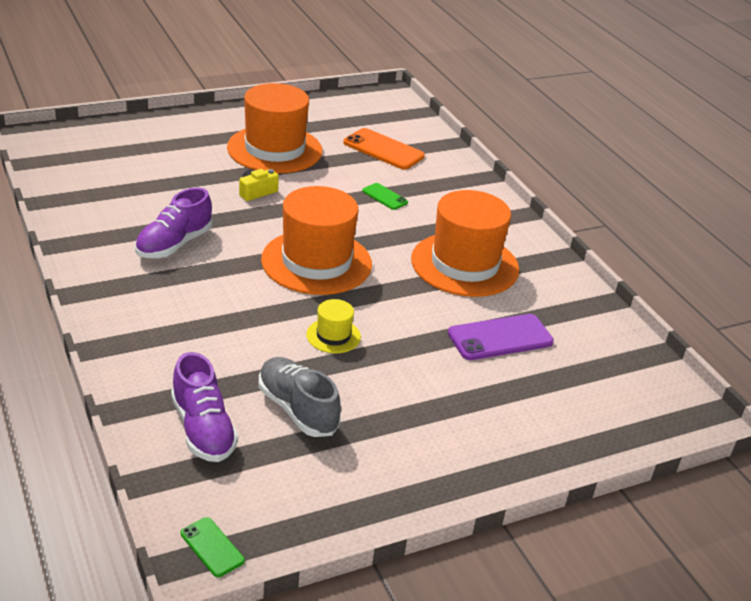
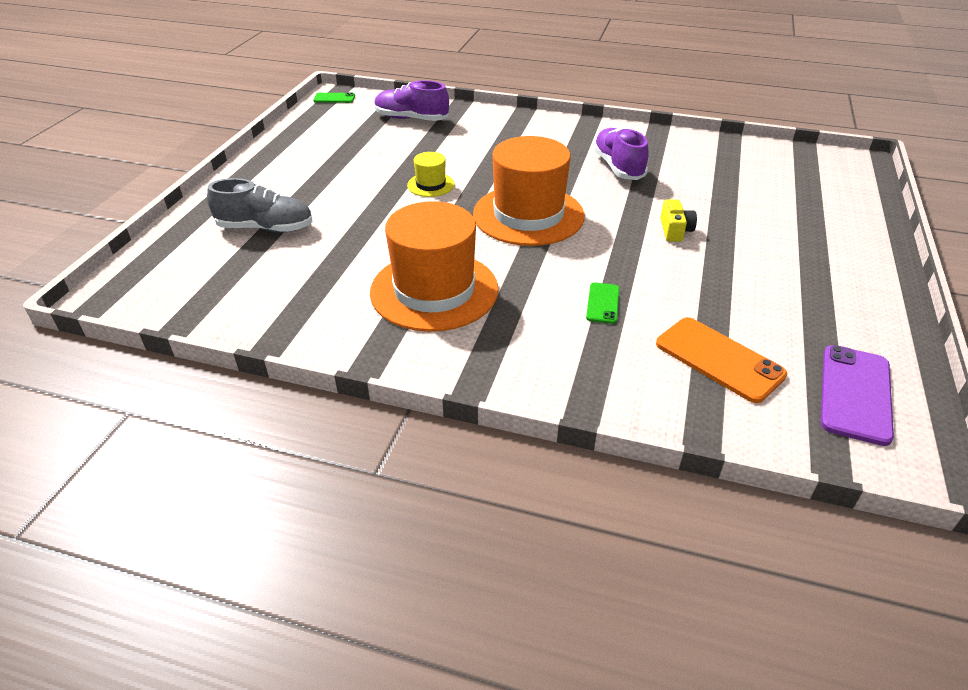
camera: 135 degrees right, 5 degrees up
orange hat [227,83,322,173] -> none
grey shoe [258,357,341,437] -> grey shoe moved to [207,178,313,232]
orange phone [343,128,425,170] -> orange phone turned 60 degrees clockwise [656,317,787,403]
green phone [362,183,408,210] -> green phone turned 75 degrees counterclockwise [586,283,620,324]
purple phone [448,314,554,360] -> purple phone moved to [821,345,894,446]

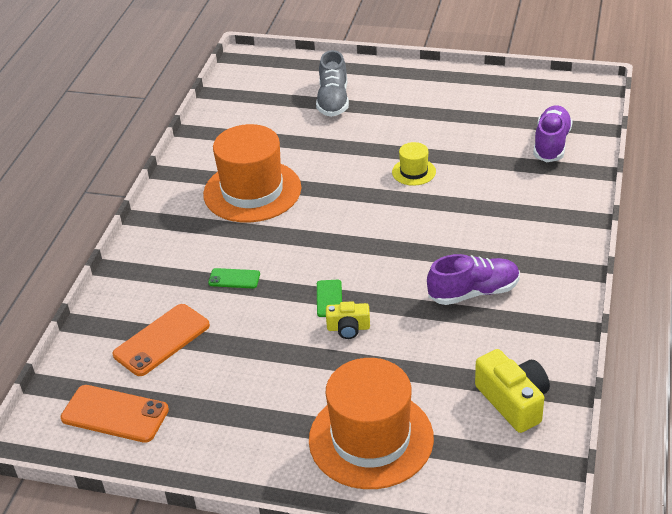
camera: 90 degrees right, 0 degrees up
green phone [313,93,355,103] -> green phone moved to [317,280,342,317]
orange hat [473,136,585,246] -> orange hat moved to [309,358,434,489]
purple phone [821,345,894,446] -> orange phone [61,385,169,443]
none -> yellow camera [475,349,550,433]

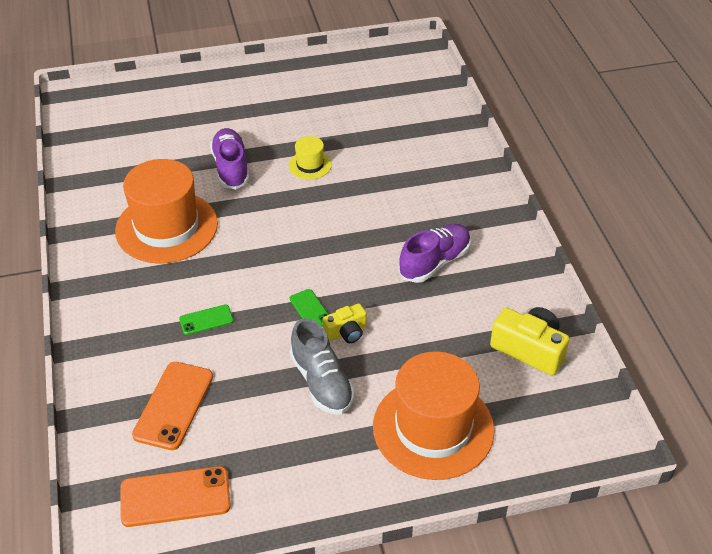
camera: 30 degrees left, 5 degrees up
grey shoe [316,50,349,117] -> grey shoe moved to [290,318,355,415]
purple shoe [533,105,573,162] -> purple shoe moved to [210,128,249,189]

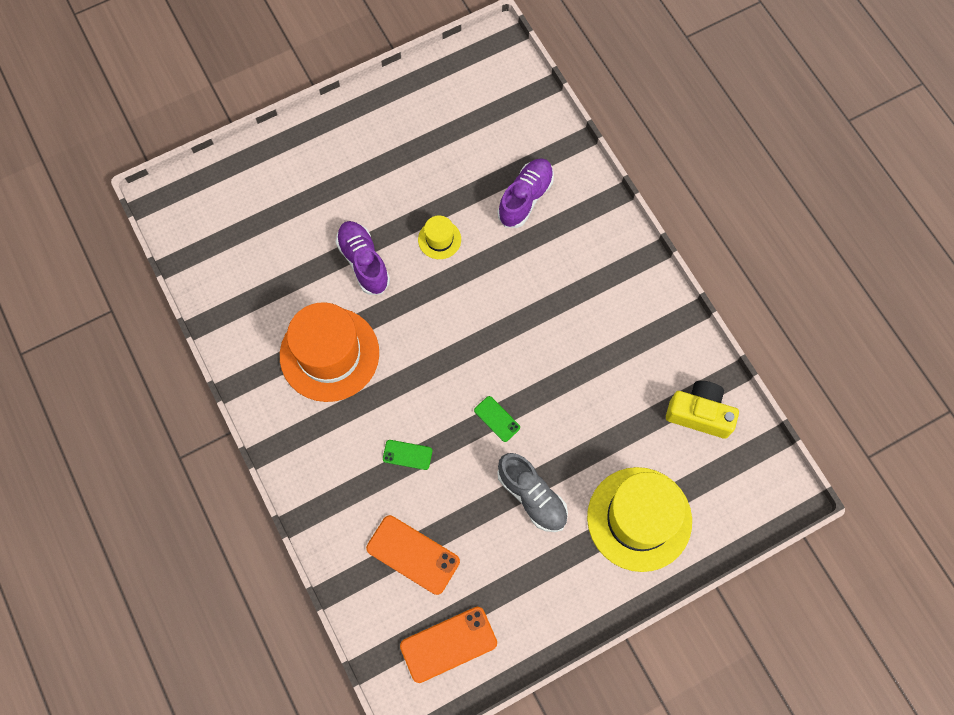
camera: 15 degrees left, 25 degrees up
orange phone [132,362,213,450] -> orange phone turned 60 degrees counterclockwise [366,515,460,595]
green phone [179,304,234,335] -> green phone turned 45 degrees clockwise [383,440,432,470]
yellow camera [323,303,367,343] -> none
orange hat [373,351,495,480] -> yellow hat [587,467,692,572]
purple shoe [398,224,471,283] -> purple shoe moved to [498,158,554,228]

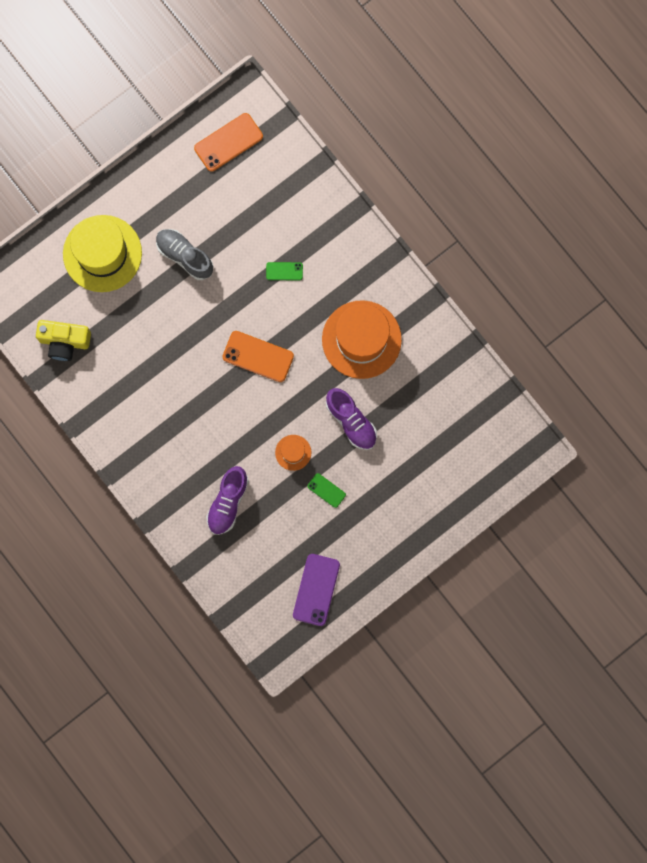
camera: 170 degrees right, 10 degrees up
orange phone [366,515,460,595] -> orange phone moved to [222,331,294,382]
yellow hat [418,216,461,259] -> orange hat [275,435,311,471]
green phone [474,396,520,442] -> green phone moved to [307,473,346,508]
none -> purple phone [293,554,340,626]

